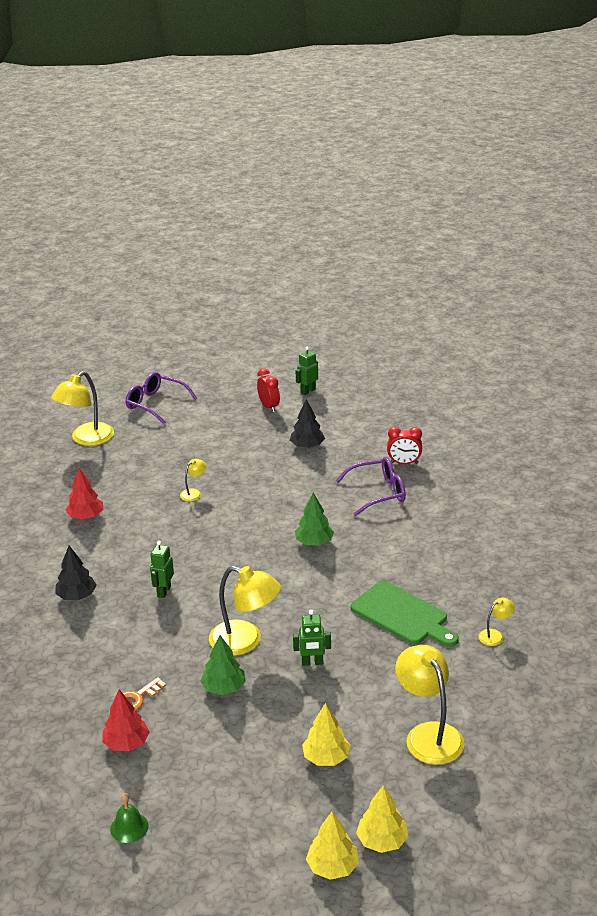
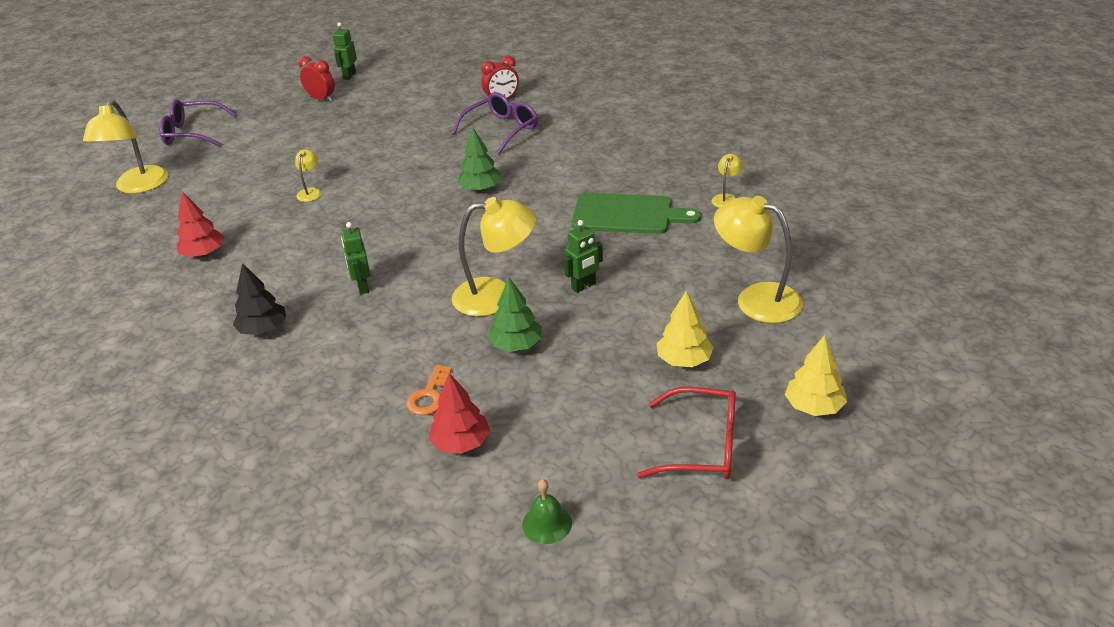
camera: 30 degrees left, 5 degrees up
black tree [290,399,325,448] -> none
yellow tree [306,812,359,880] -> none
none -> red glasses [637,387,736,479]

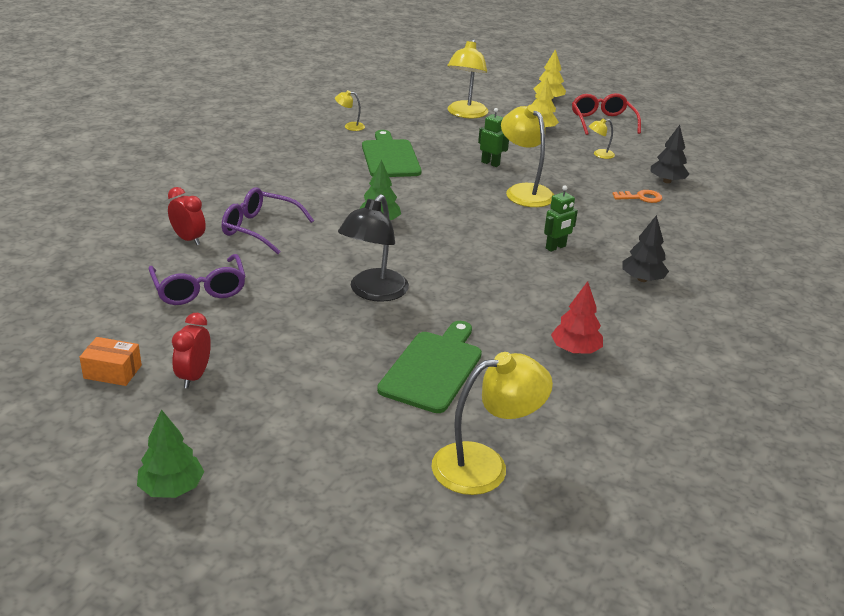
camera: 115 degrees left, 5 degrees down
purple glasses [159,99,236,146] -> purple glasses moved to [149,254,246,305]
yellow lamp [295,150,322,202] -> yellow lamp moved to [589,118,615,159]
green robot [333,22,357,80] -> orange box [79,337,142,386]
red tree [429,373,490,454] -> black tree [651,125,689,183]
green tree [488,277,542,352] -> green tree moved to [137,409,204,498]
green bell [522,479,572,544] -> none
none -> black lamp [338,194,409,302]
none -> green cutting board [377,321,482,413]

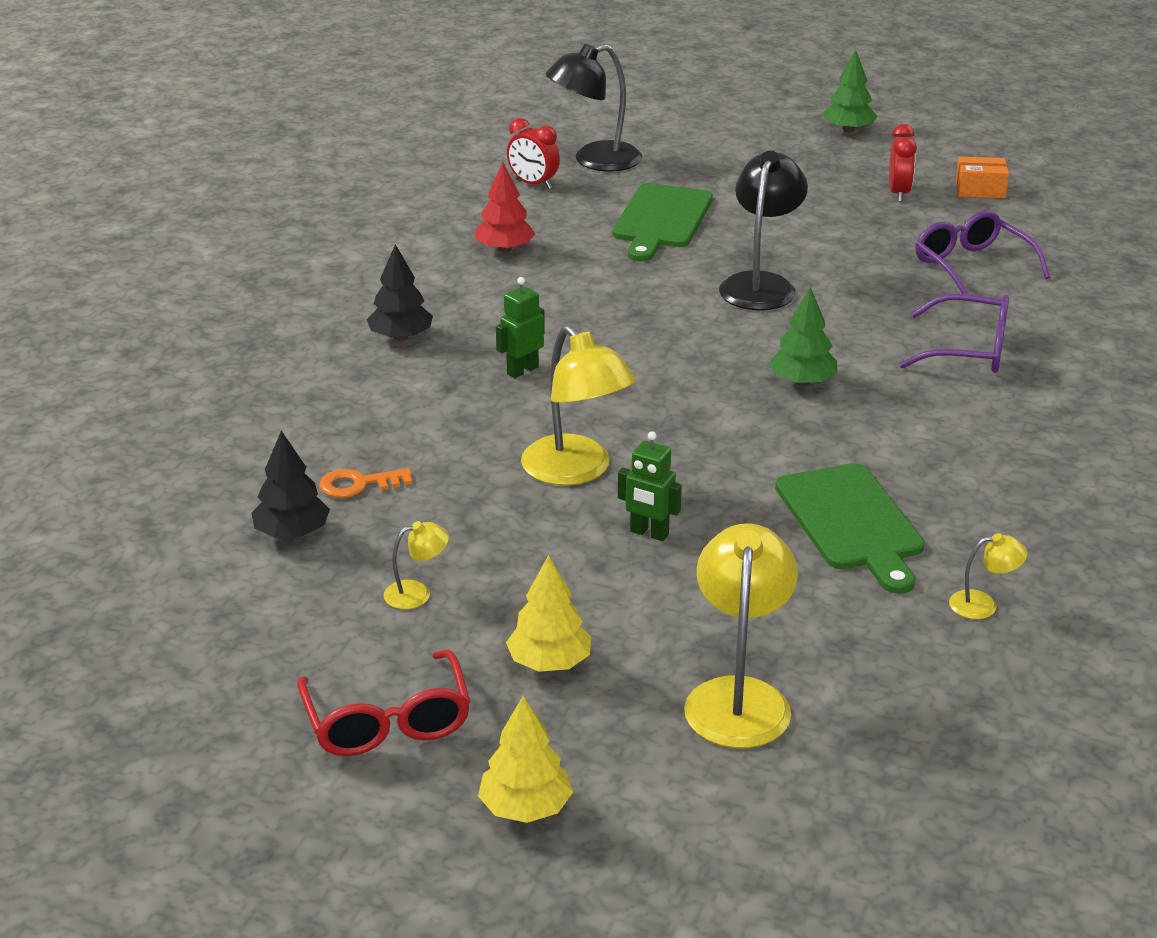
camera: 175 degrees right, 0 degrees up
red clock [168,187,206,245] -> red clock moved to [507,118,560,189]
yellow lamp [431,352,553,495] -> black lamp [546,44,642,171]

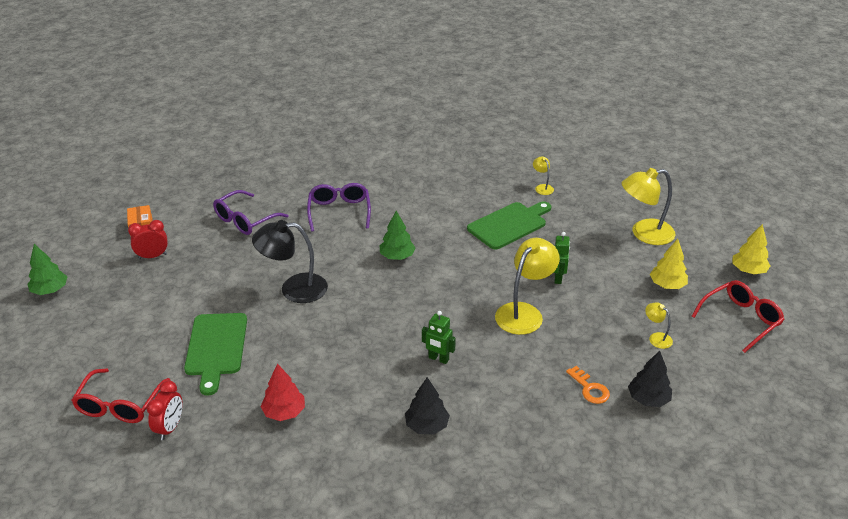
camera: 110 degrees left, 5 degrees up
black lamp [546,44,642,171] -> red glasses [71,368,170,423]
green cutting board [612,183,713,262] -> green cutting board turned 90 degrees clockwise [184,313,247,396]

